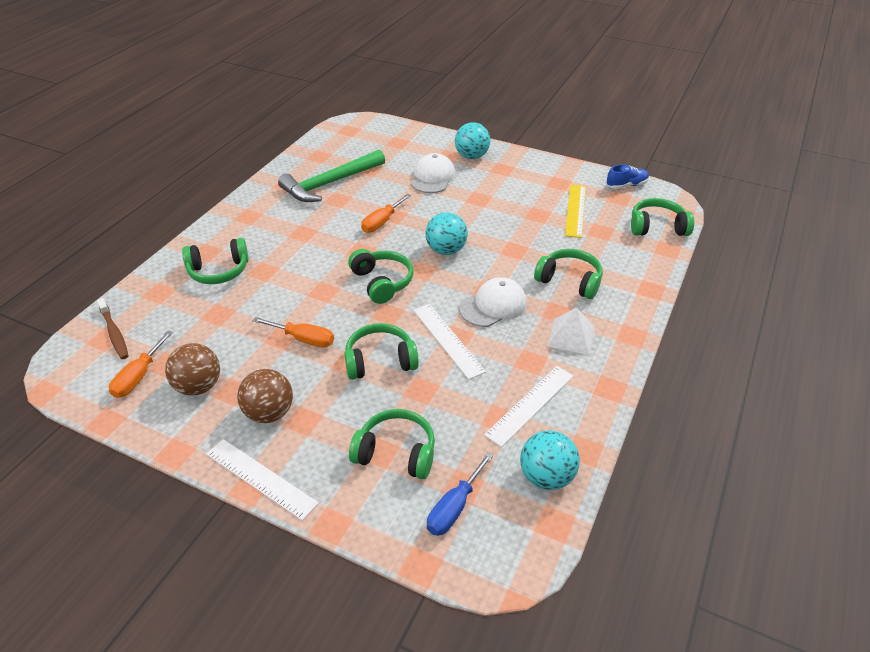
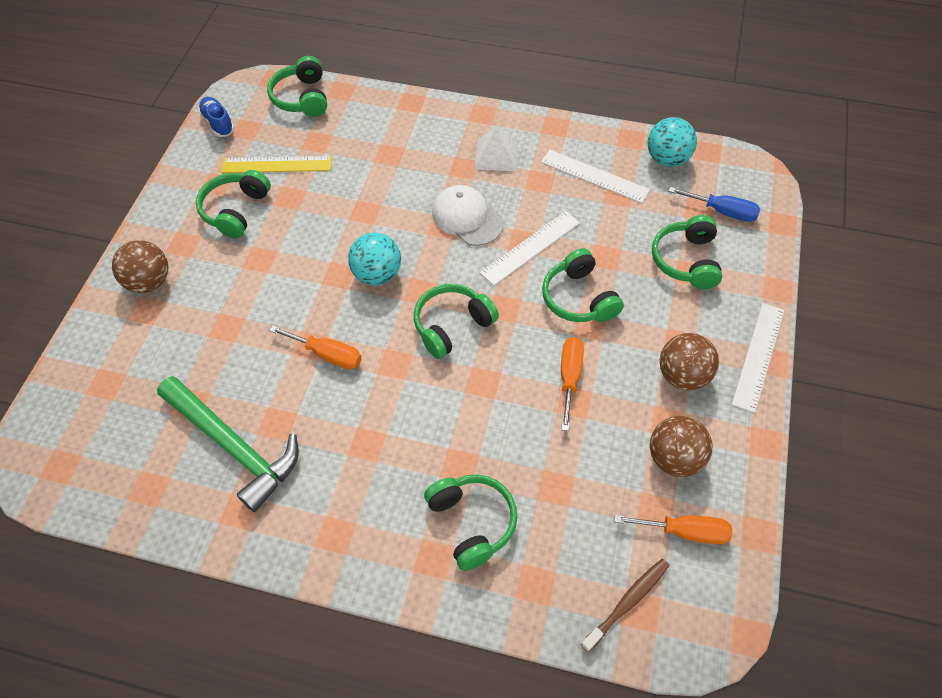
camera: 100 degrees left, 15 degrees up
white cap [411,153,456,193] -> none
turquoise ball [455,122,490,159] -> brown ball [112,240,168,293]
green headphones [534,249,603,299] -> green headphones moved to [196,170,271,238]

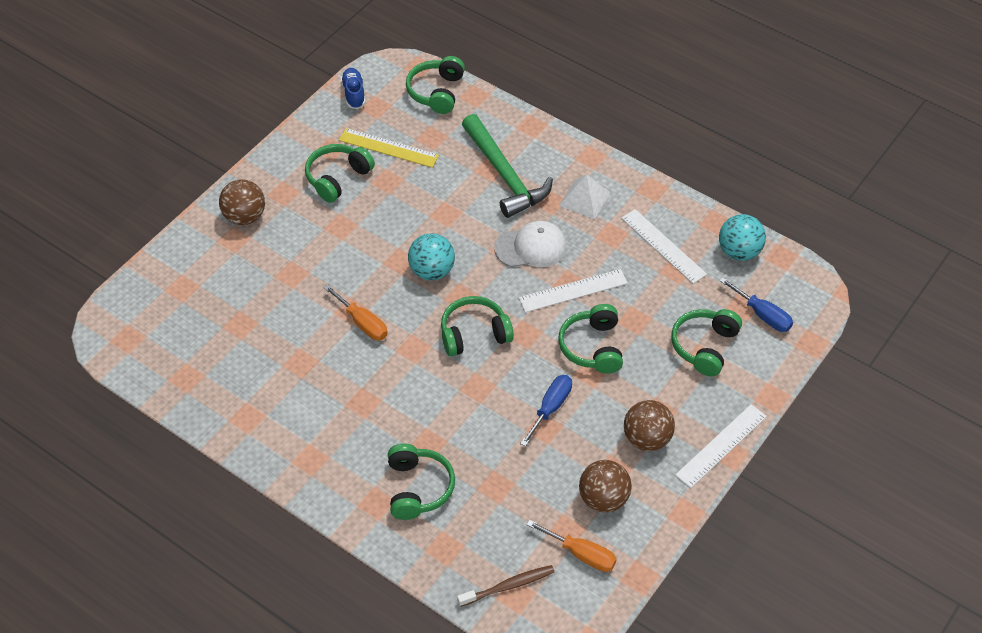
camera: 20 degrees right, 5 degrees down
green hammer [157,376,299,512] -> green hammer moved to [462,114,553,218]
white cap [432,185,504,246] -> white cap turned 105 degrees clockwise [494,221,567,267]
orange screwdriver [561,337,584,431] -> blue screwdriver [520,375,572,447]

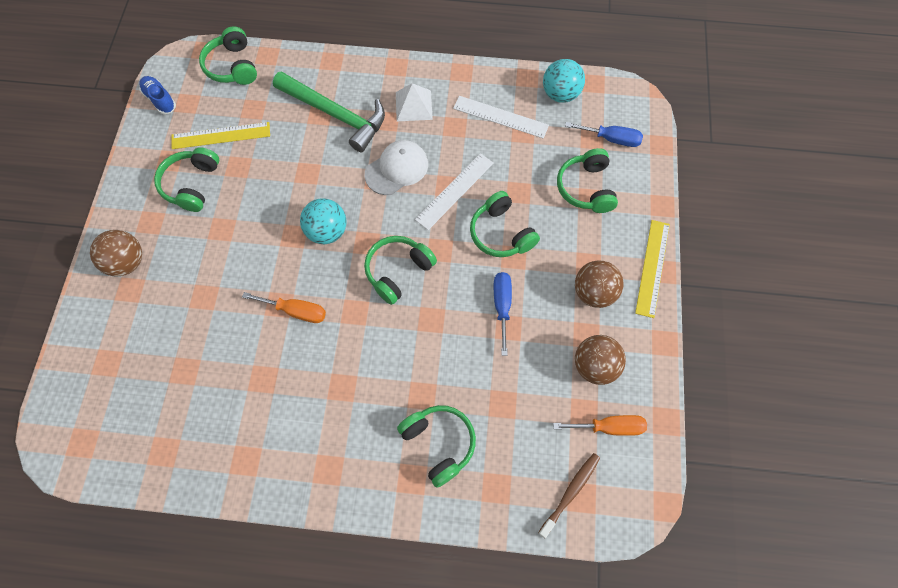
camera: 30 degrees left, 15 degrees up
white ruler [675,404,767,488] -> yellow ruler [635,220,670,318]

